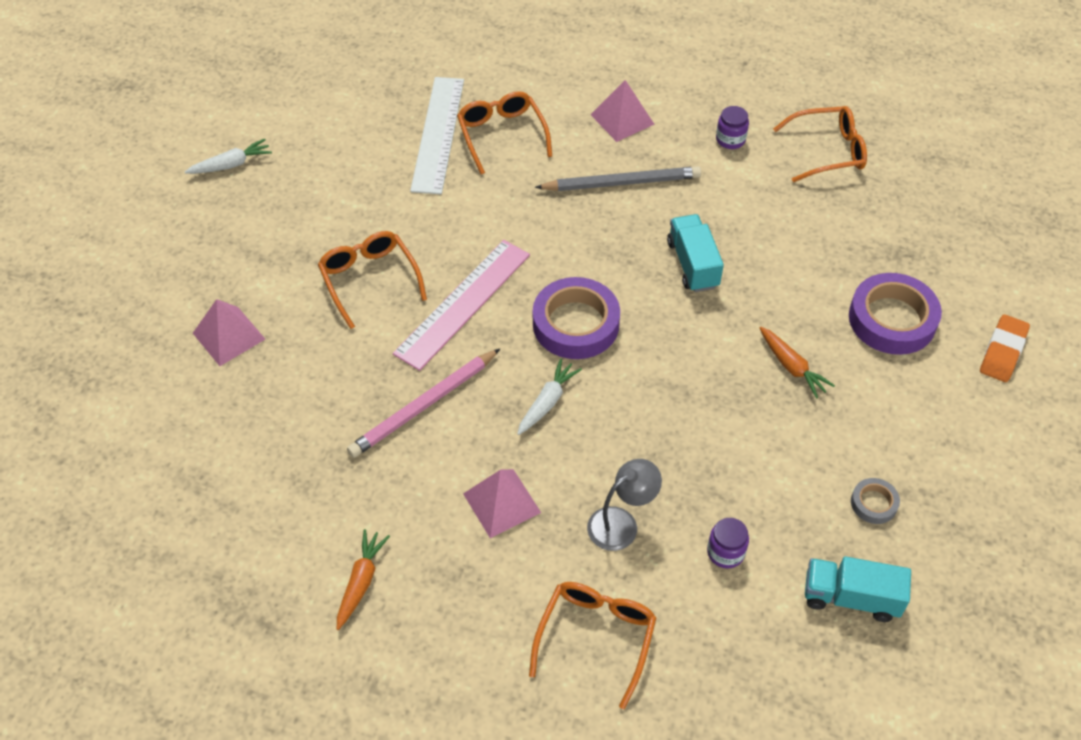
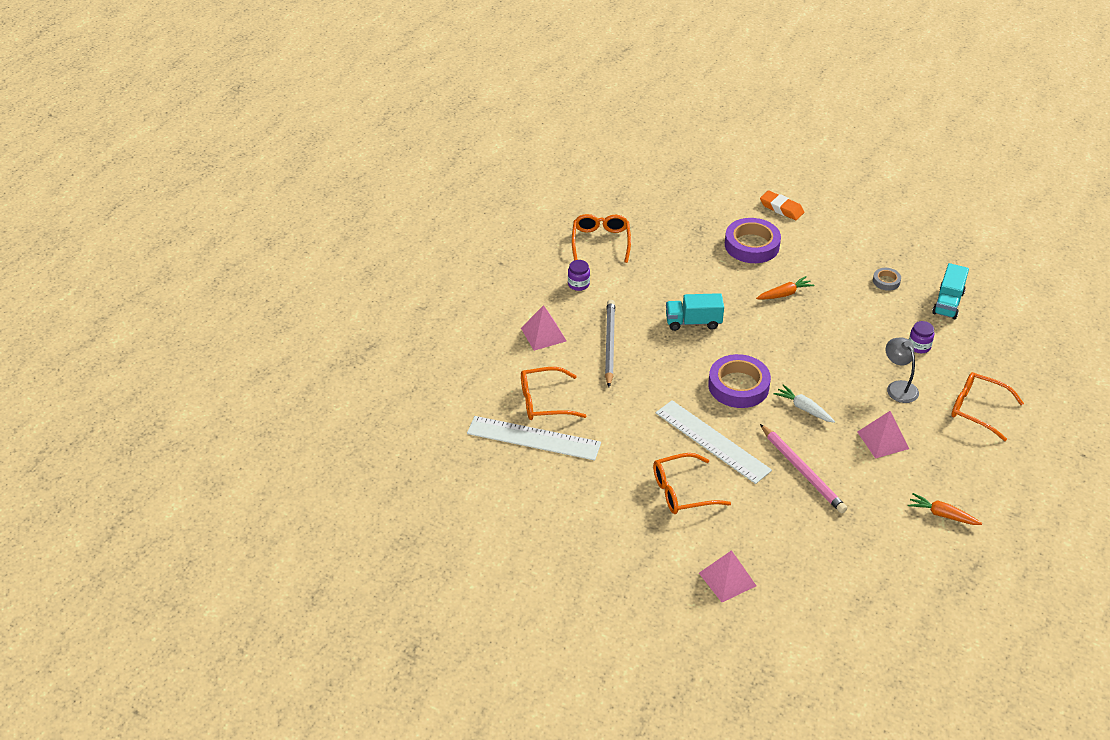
camera: 80 degrees left, 10 degrees down
white carrot [185,139,272,174] -> none
pink ruler [393,240,530,371] -> white ruler [656,400,772,484]

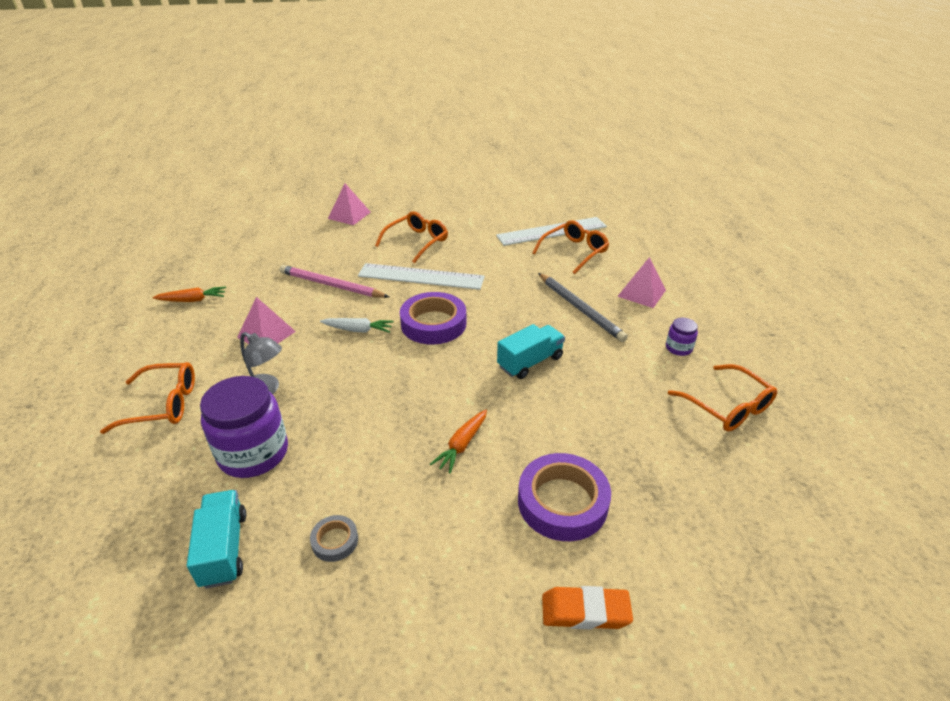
camera: 145 degrees right, 5 degrees down
purple jar [909,321,934,353] -> purple jar [200,376,288,478], size x2.15

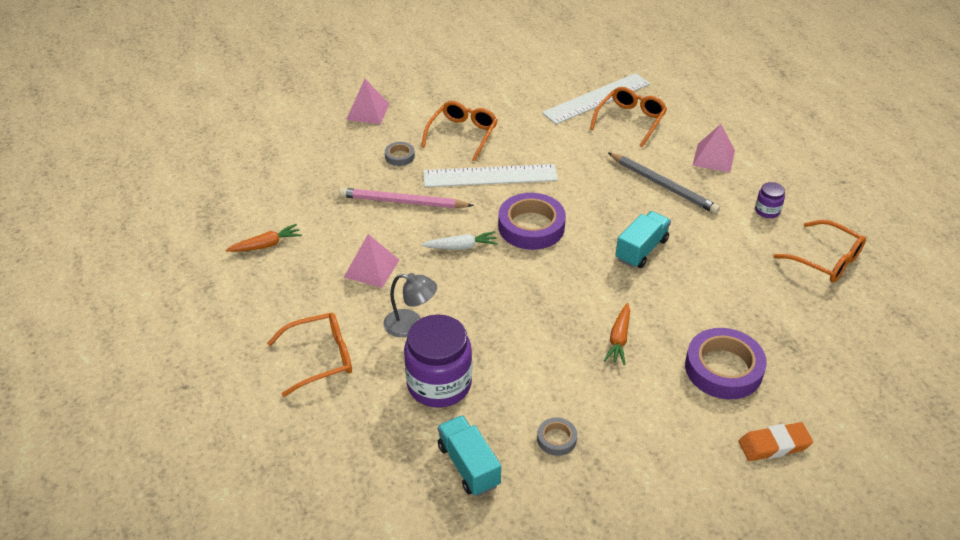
camera: 15 degrees left, 5 degrees up
none -> grey tape [385,142,415,166]

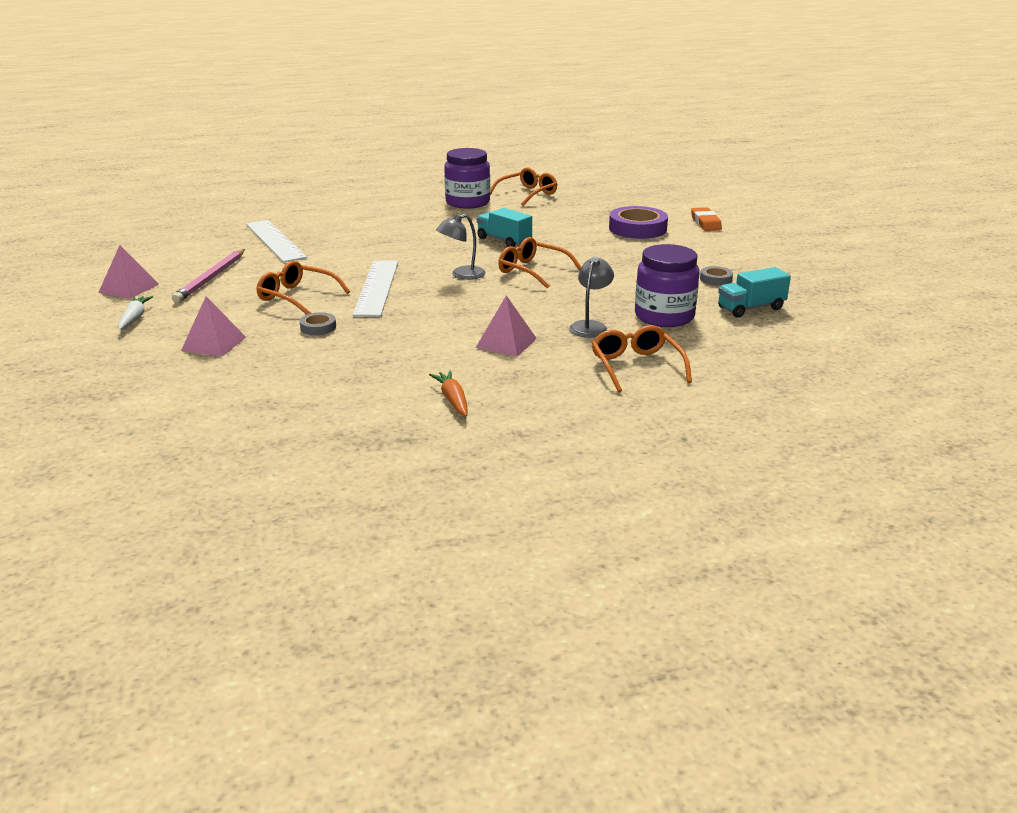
camera: 85 degrees left, 15 degrees down
pink pencil [339,188,474,208] -> pink pencil moved to [172,249,245,303]
white carrot [422,231,498,250] -> white carrot moved to [118,296,153,330]
purple tape [498,193,566,250] -> grey lamp [436,214,486,280]
orange glasses [590,87,667,147] -> orange glasses moved to [498,237,581,289]
orange carrot [604,303,630,365] -> none
grey pencil [608,152,720,214] -> none
pink pyramid [692,124,735,173] -> pink pyramid moved to [98,245,158,299]
purple jar [755,182,785,218] -> purple jar [444,148,490,208], size x2.15

